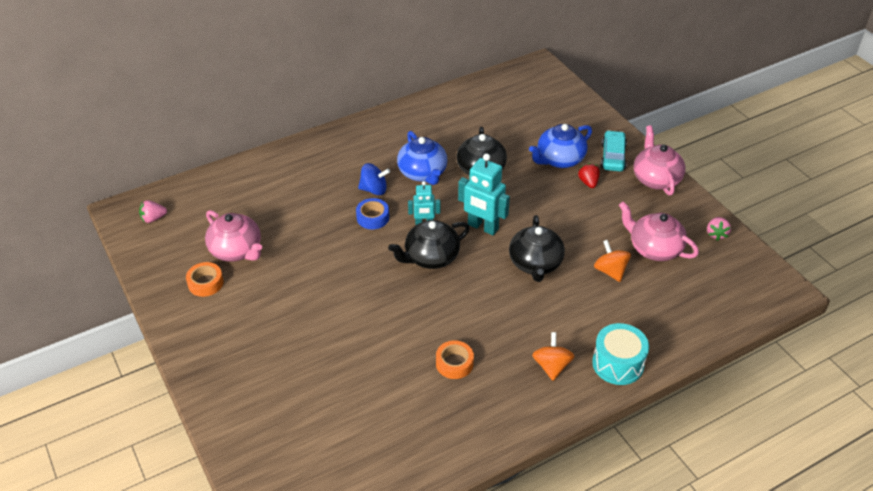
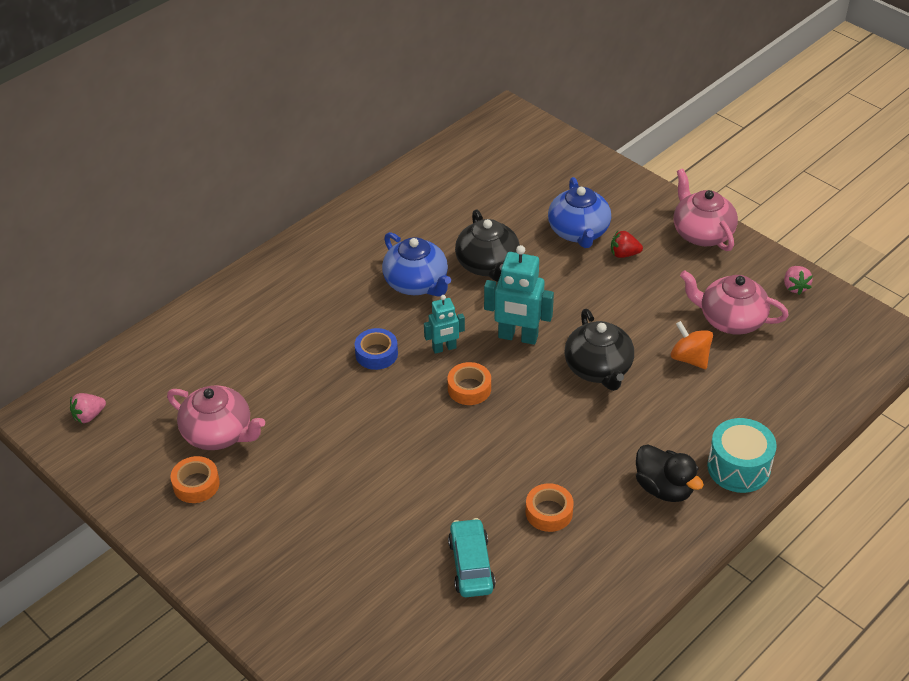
camera: 15 degrees left, 0 degrees up
blue spinning top [358,163,390,195] -> none
black teapot [388,220,470,269] -> orange tape [448,362,491,405]
blue teapot [529,124,592,168] -> blue teapot turned 45 degrees counterclockwise [548,177,611,248]
orange spinning top [532,332,575,381] -> black duck [636,445,704,502]
red strawberry [578,163,600,188] -> red strawberry turned 60 degrees counterclockwise [611,231,643,258]
turquoise car [600,130,627,172] -> turquoise car moved to [448,518,496,597]

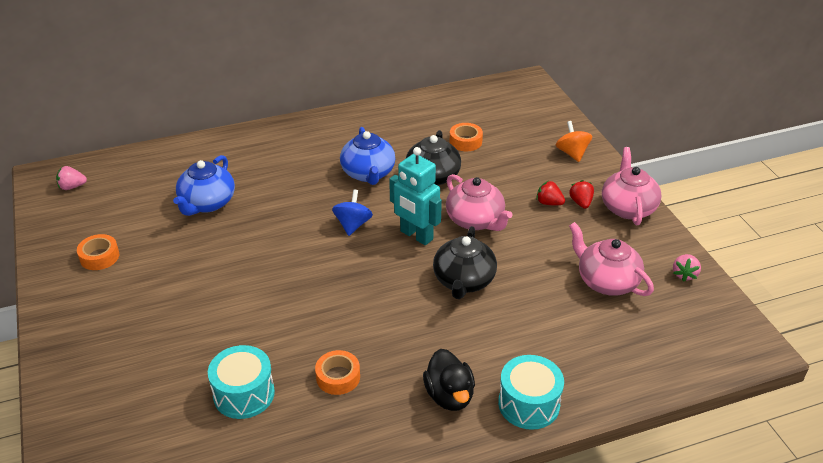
camera: 25 degrees right, 5 degrees down
pink teapot [167,385,265,450] -> pink teapot moved to [446,174,512,231]
blue tape [355,328,398,370] -> none
turquoise robot [424,295,465,354] -> blue spinning top [332,190,373,236]
orange tape [448,362,491,405] -> orange tape moved to [450,123,483,151]
turquoise car [448,518,496,597] -> turquoise drum [208,345,275,419]
blue teapot [548,177,611,248] -> blue teapot moved to [173,155,235,216]
orange spinning top [671,321,713,369] -> orange spinning top moved to [556,121,592,162]
none -> red strawberry [569,180,594,209]

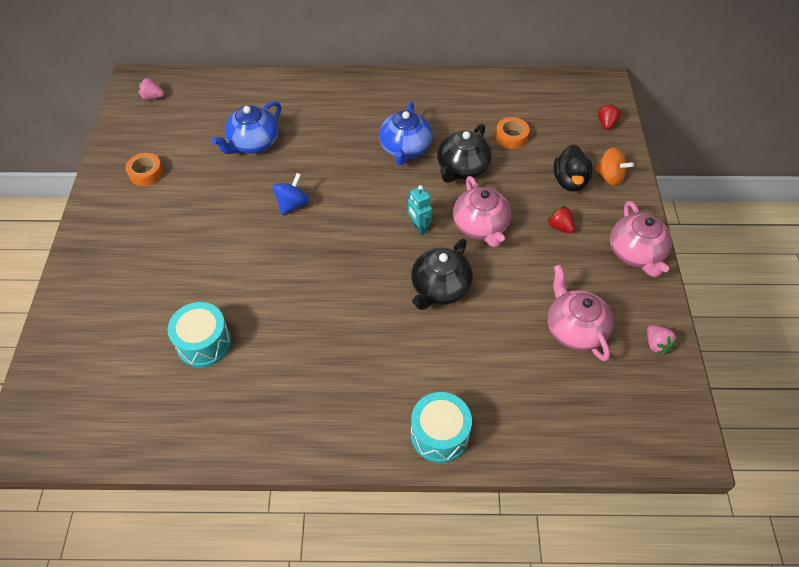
camera: 20 degrees right, 15 degrees up
orange tape [315,350,360,395] -> none
blue spinning top [332,190,373,236] -> blue spinning top moved to [273,173,309,215]
turquoise robot [389,147,442,245] -> turquoise robot [408,185,432,235], size x0.60
black duck [423,349,475,411] -> black duck moved to [554,145,592,192]
orange spinning top [556,121,592,162] -> orange spinning top turned 120 degrees clockwise [595,147,634,186]
red strawberry [569,180,594,209] -> red strawberry moved to [598,104,621,130]
pink teapot [602,147,661,225] -> pink teapot turned 150 degrees clockwise [610,201,672,277]
pink strawberry [673,254,701,282] -> pink strawberry turned 60 degrees counterclockwise [647,325,678,355]

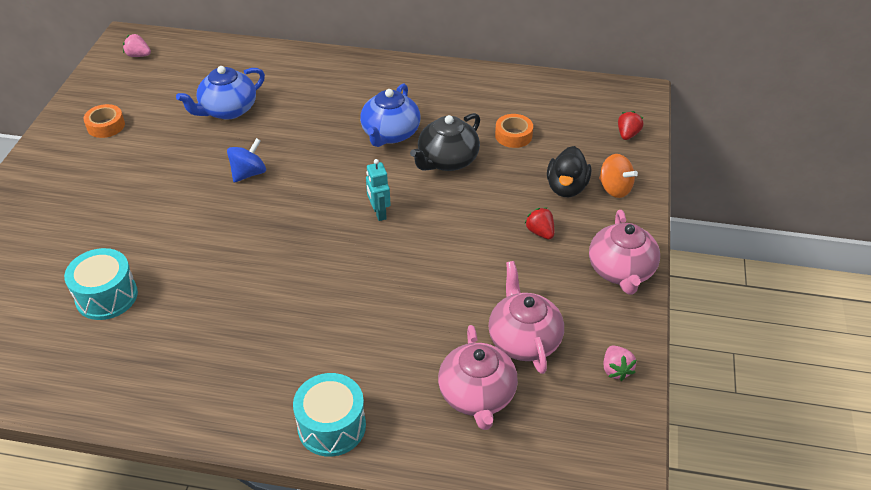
camera: 10 degrees right, 10 degrees down
black teapot [411,239,473,310] -> none
pink teapot [453,176,511,248] -> pink teapot moved to [438,325,518,430]

